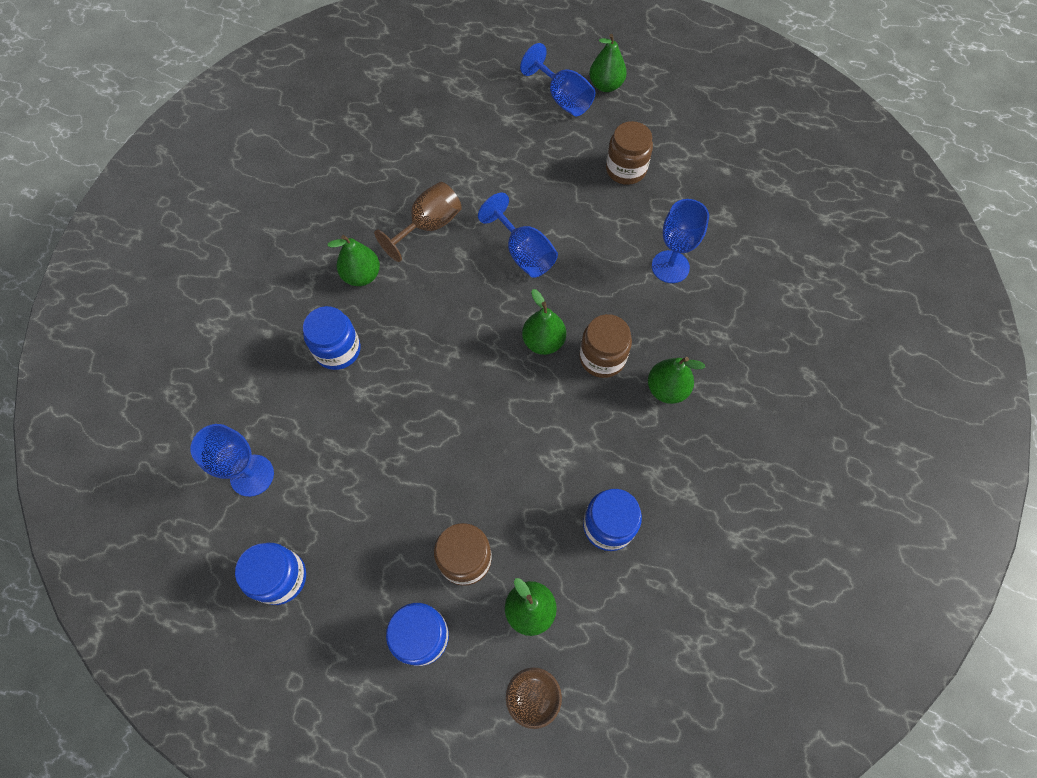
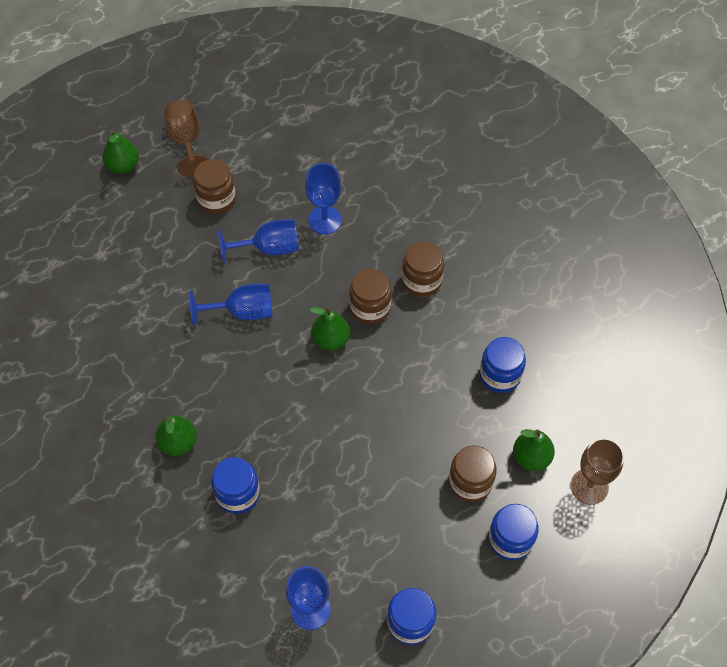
camera: 60 degrees left, 5 degrees down
brown goblet [374,182,462,262] -> brown goblet moved to [164,100,208,177]
blue goblet [520,43,596,116] -> blue goblet moved to [218,219,299,264]
green pear [648,357,705,404] -> brown jar [402,241,444,297]

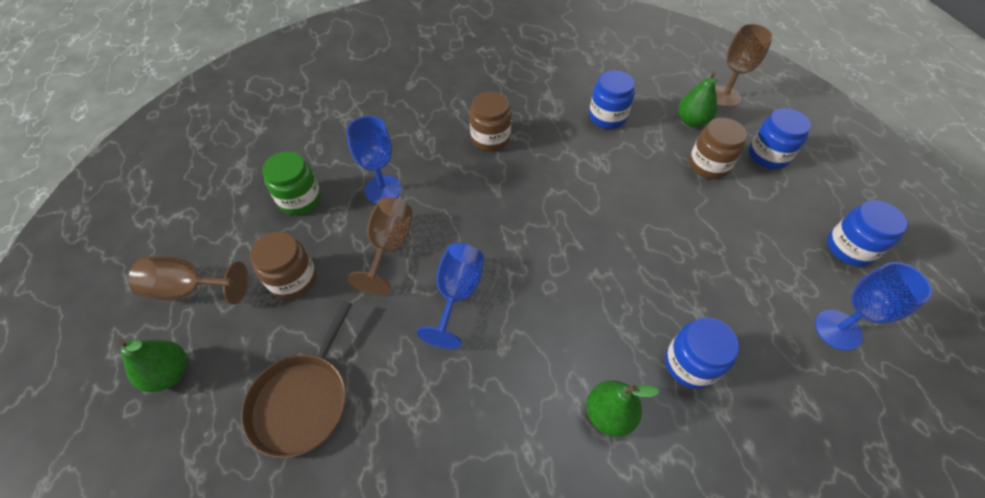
camera: 70 degrees left, 5 degrees down
blue goblet [218,219,299,264] -> brown goblet [348,197,413,295]
green pear [310,307,350,351] -> none
brown jar [349,269,391,324] -> none
none -> brown pan [241,301,352,458]
none -> green jar [262,151,321,215]

